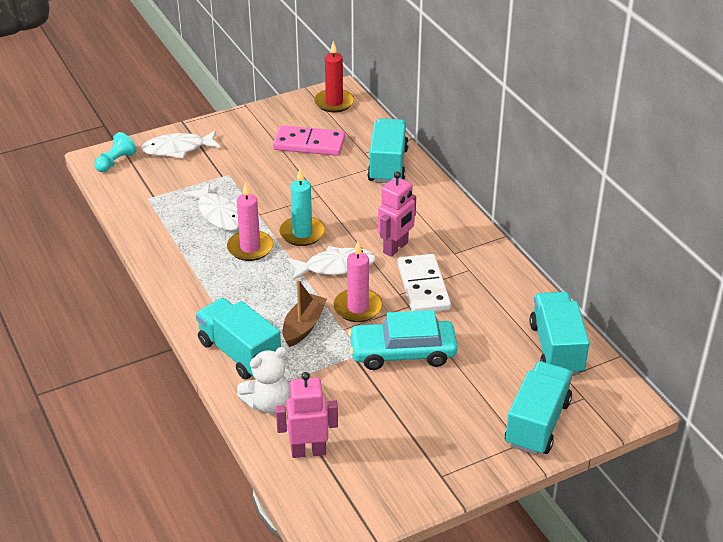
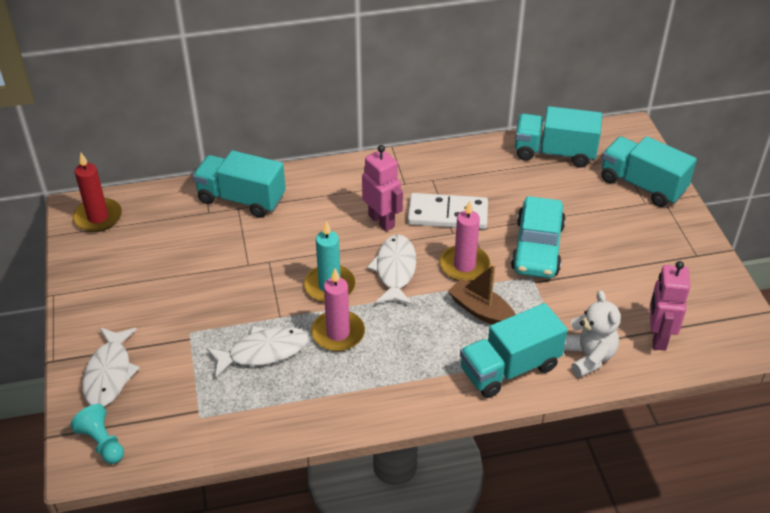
camera: 75 degrees left, 5 degrees up
pink domino [273,125,345,156] -> none

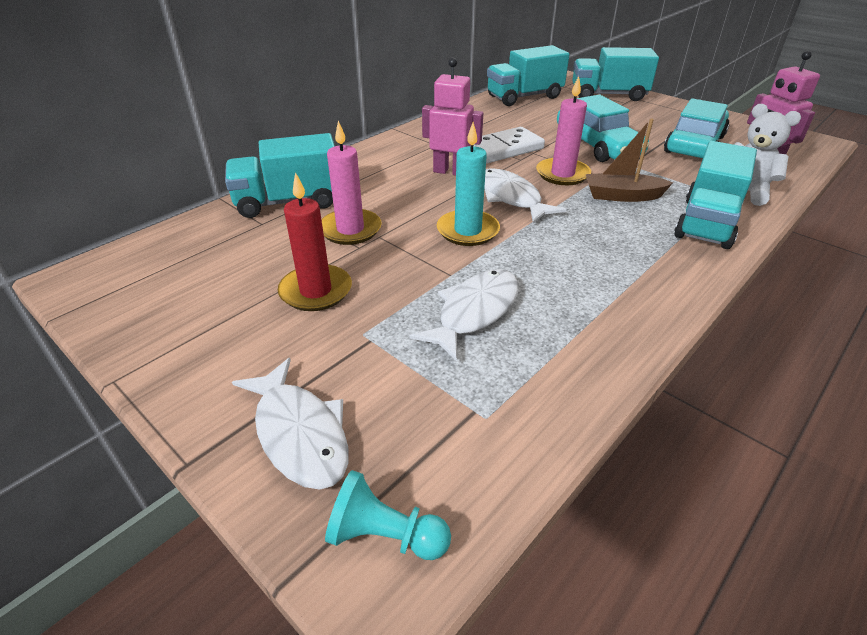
camera: 35 degrees left, 5 degrees down
red candle [73,153,122,232] -> red candle moved to [278,172,352,311]
pink candle [311,269,365,351] -> pink candle moved to [321,121,382,245]
none -> turquoise car [664,98,729,158]

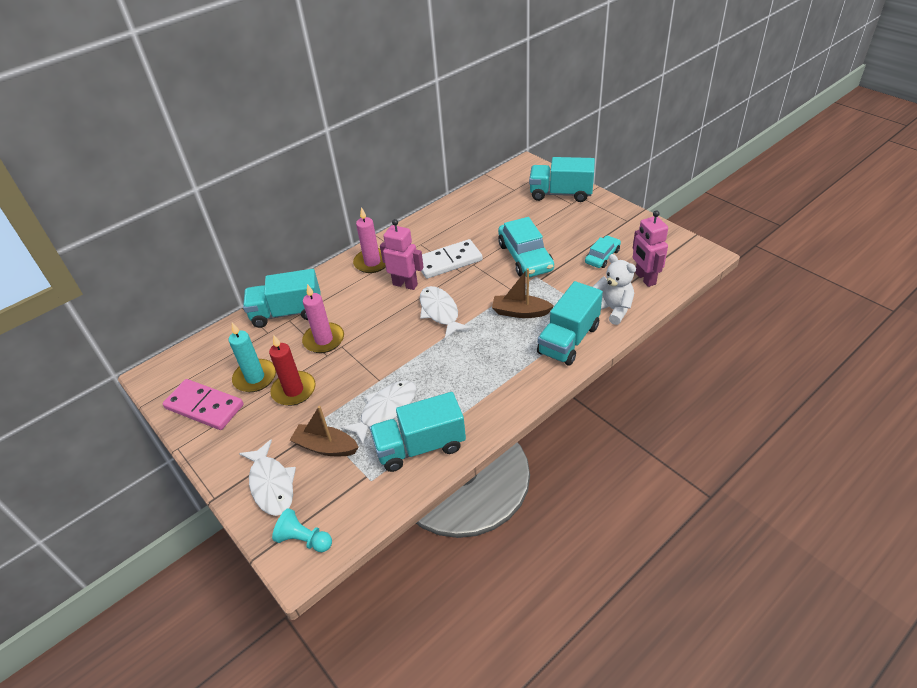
camera: 10 degrees right, 5 degrees up
turquoise candle [437,122,500,246] -> turquoise candle moved to [228,323,276,392]
turquoise truck [487,45,570,106] -> turquoise truck moved to [370,392,466,472]
pink candle [536,76,591,185] -> pink candle moved to [353,207,386,273]
turquoise car [664,98,729,158] -> turquoise car [585,236,621,268], size x0.57
none -> pink domino [163,379,243,430]
none -> brown boat [290,406,359,456]

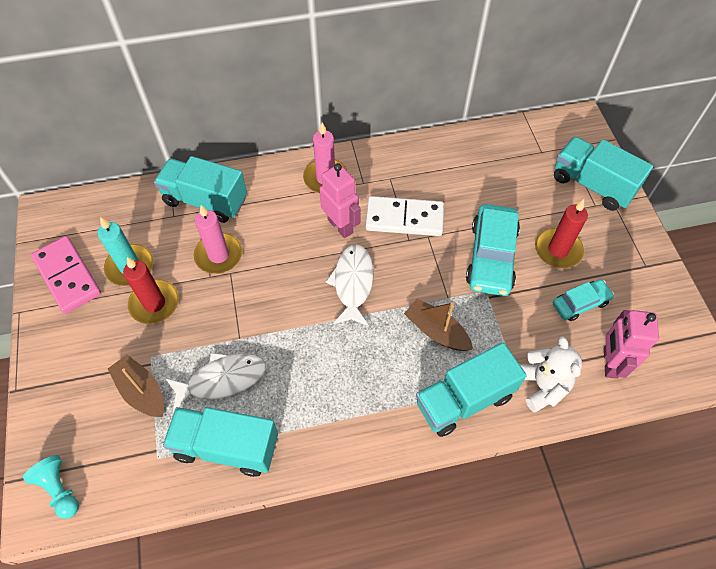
camera: 25 degrees right, 15 degrees up
white fish [239,440,296,516] -> none
none -> red candle [535,199,588,268]

